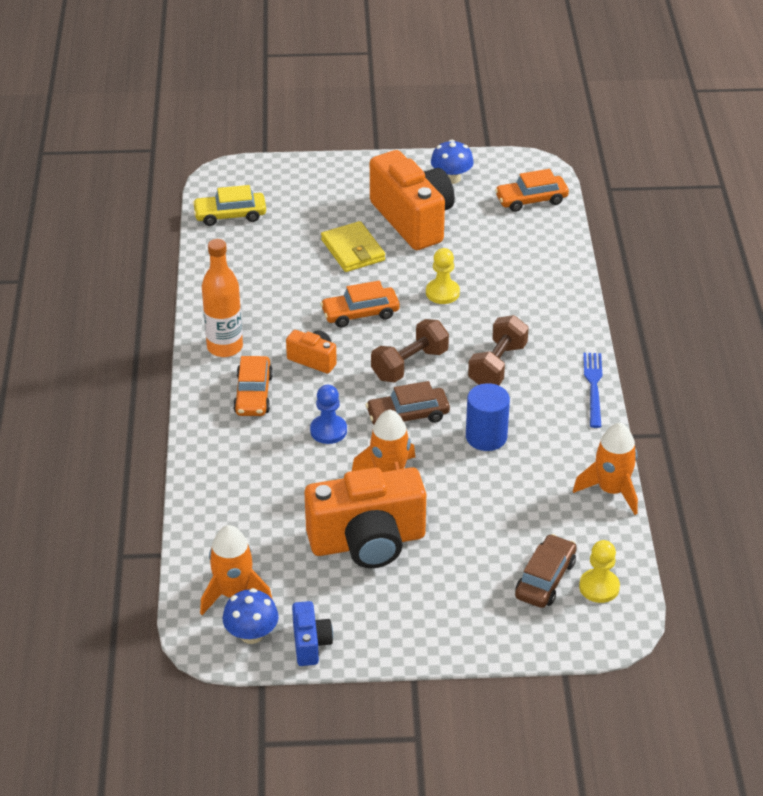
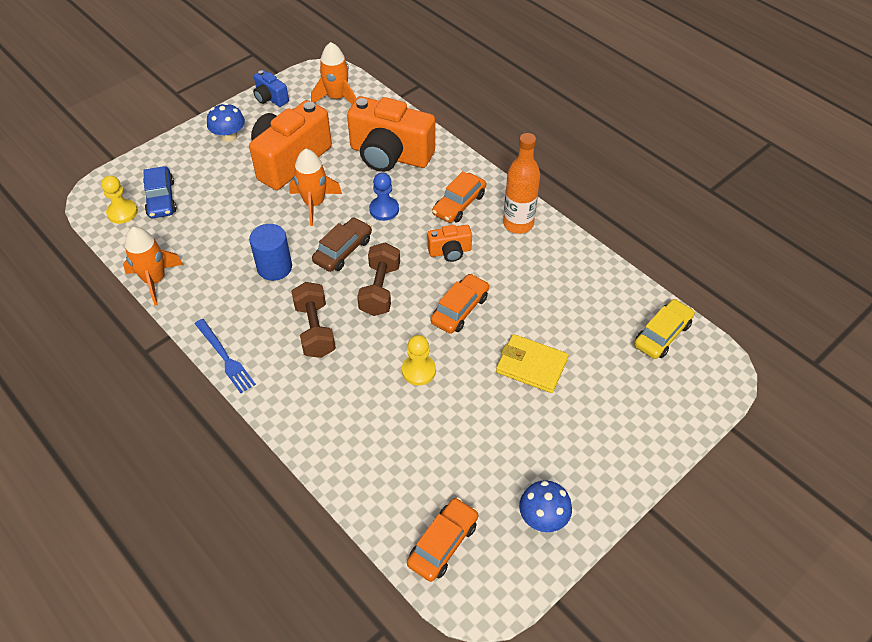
camera: 140 degrees right, 10 degrees up
blue mushroom [223,588,279,644] -> blue mushroom moved to [207,103,245,142]
orange car [233,356,273,416] -> orange car turned 105 degrees counterclockwise [432,171,486,223]
orange camera [370,150,455,250] -> orange camera moved to [347,96,435,172]
brown car [515,534,577,608] -> blue car [143,166,176,218]

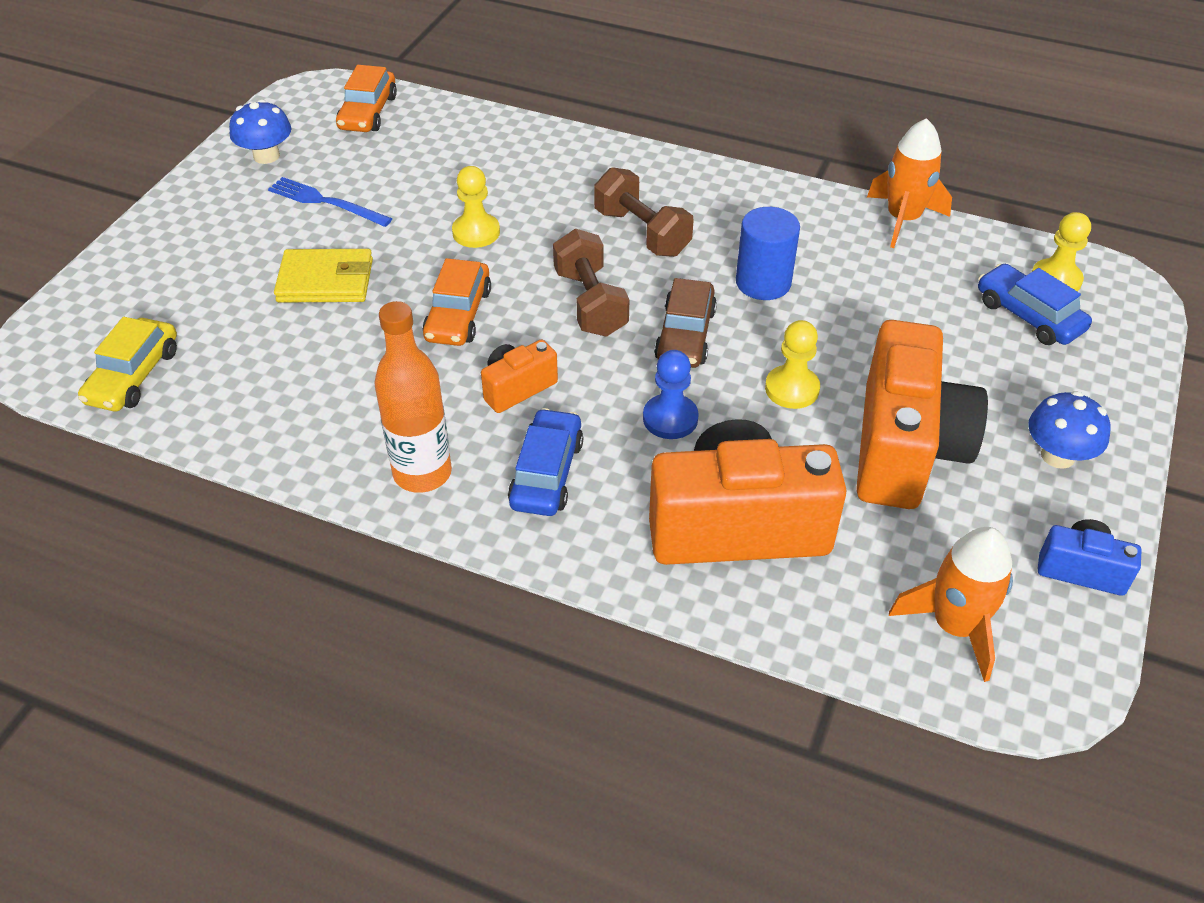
camera: 155 degrees right, 5 degrees down
blue fork [195,319,256,393] -> blue fork moved to [268,177,392,227]
orange rocket [289,149,342,226] -> yellow pawn [765,320,820,409]
orange car [432,171,486,223] -> blue car [508,408,583,516]

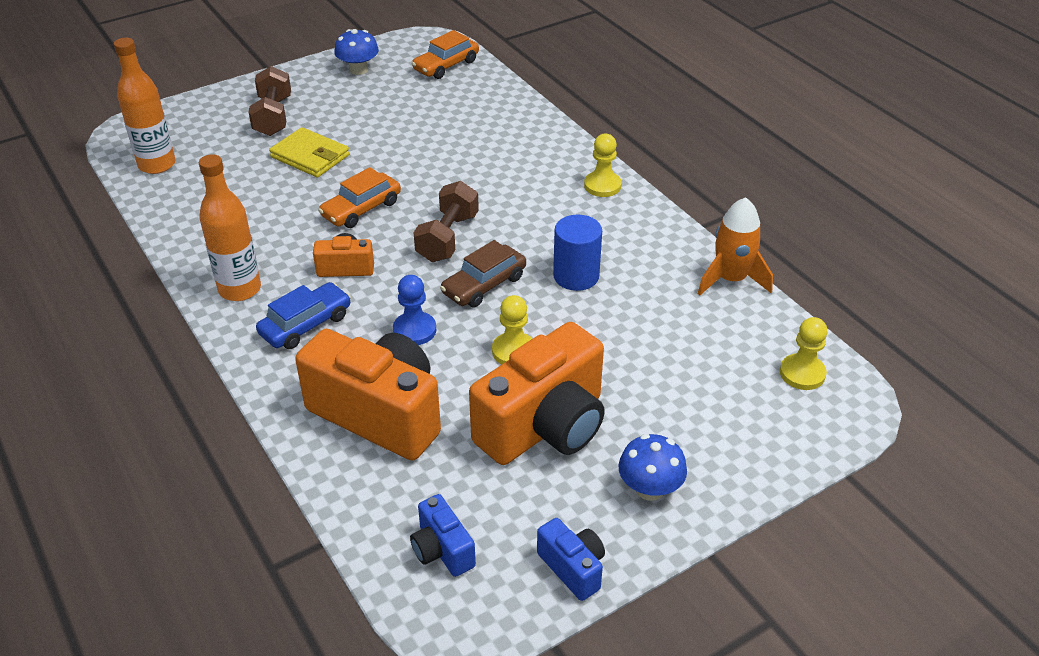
camera: 35 degrees right, 5 degrees down
yellow car [78,317,177,411] -> orange bottle [114,38,176,174]
blue fork [268,177,392,227] -> none
yellow pawn [452,166,500,248] -> yellow pawn moved to [584,134,622,197]
brown dumbbell [594,167,693,257] -> brown dumbbell moved to [249,66,291,136]
orange rocket [889,527,1013,682] -> blue camera [410,494,476,577]
blue car [978,264,1092,345] -> none

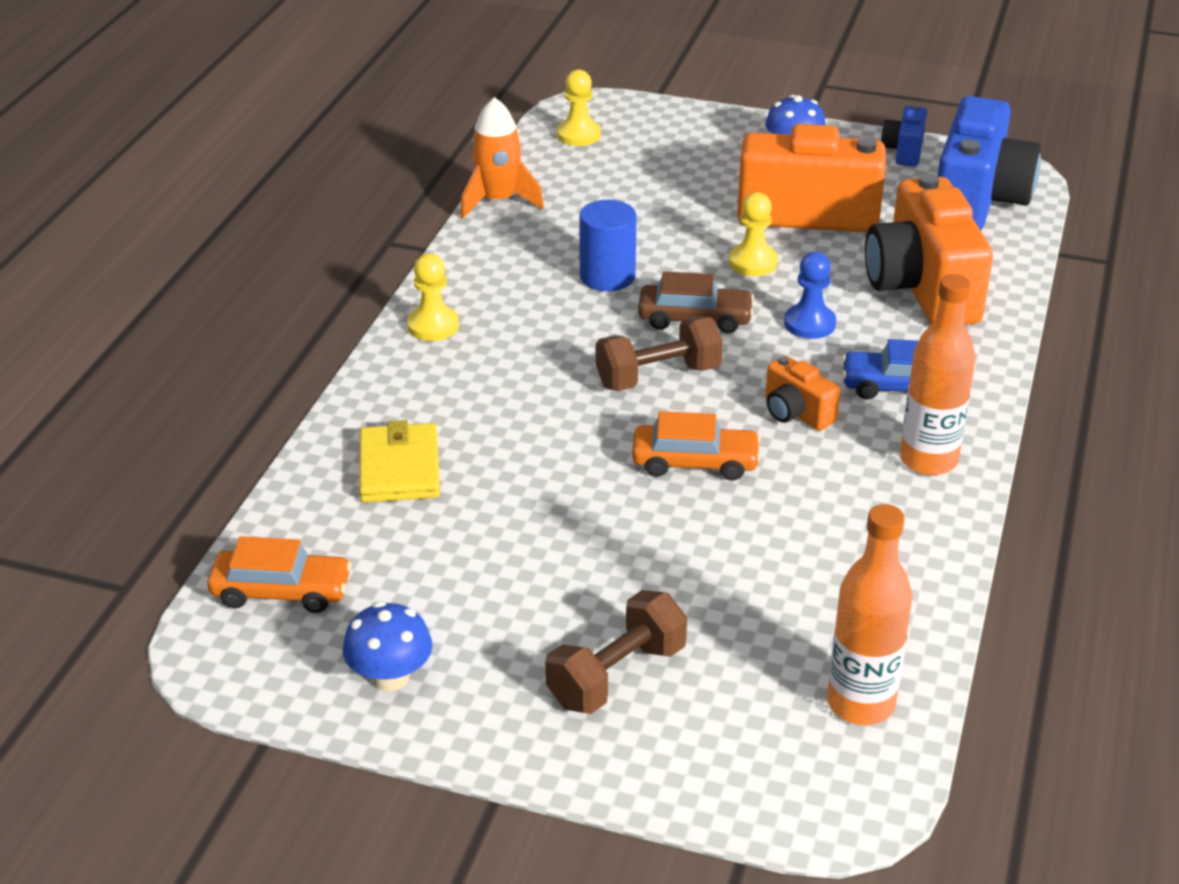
camera: 130 degrees left, 5 degrees down
yellow wallet [269,127,349,177] -> yellow wallet moved to [359,420,440,502]
blue camera [410,494,476,577] -> blue camera [937,96,1041,231], size x2.13

